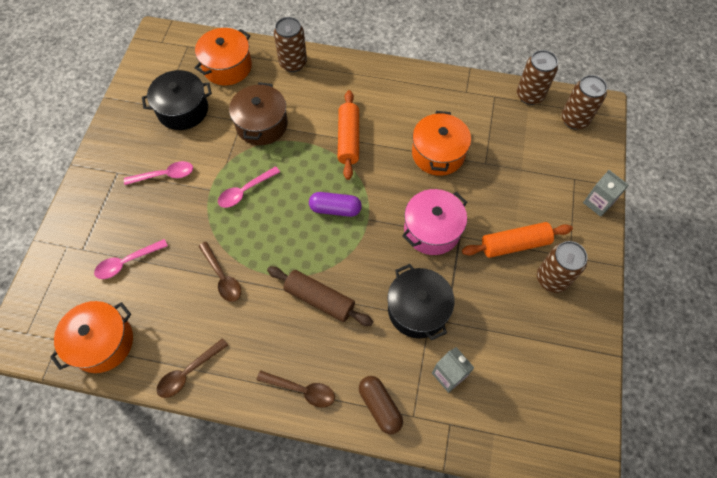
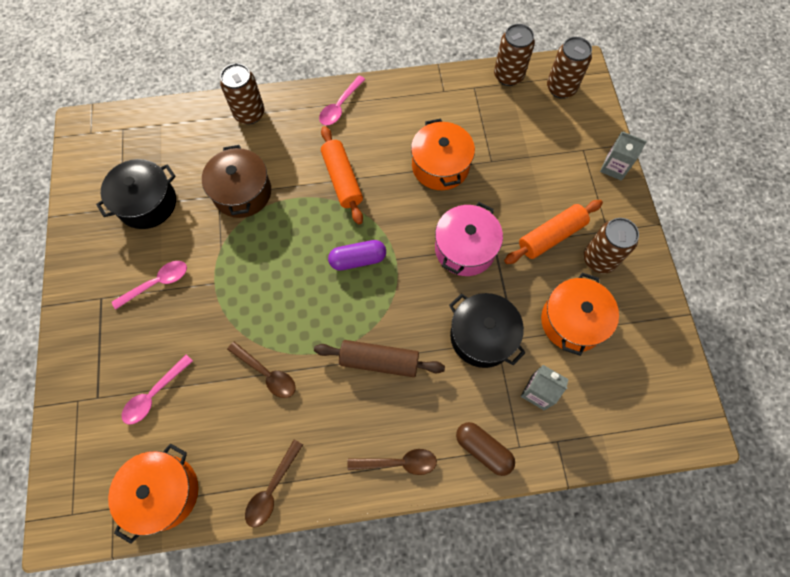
camera: 20 degrees left, 5 degrees up
orange pot [195,28,252,85] -> orange pot moved to [541,273,619,356]
pink spoon [218,166,280,208] -> pink spoon moved to [319,76,366,125]

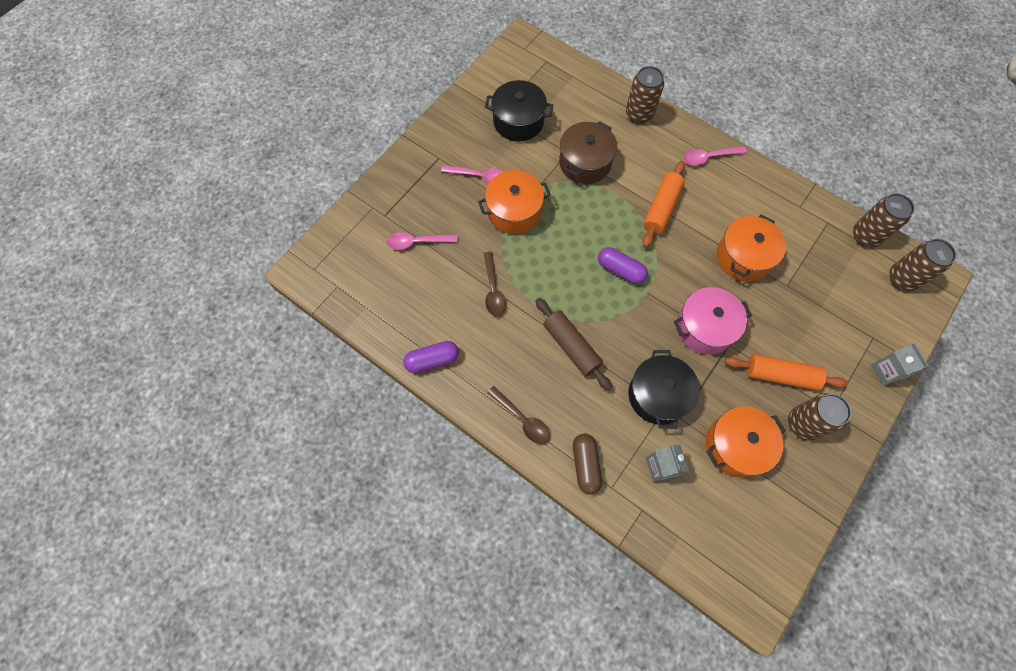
camera: 45 degrees right, 0 degrees up
orange pot [108,443,199,544] -> orange pot moved to [478,170,551,234]
brown spoon [245,440,303,528] -> purple capsule [403,341,459,373]

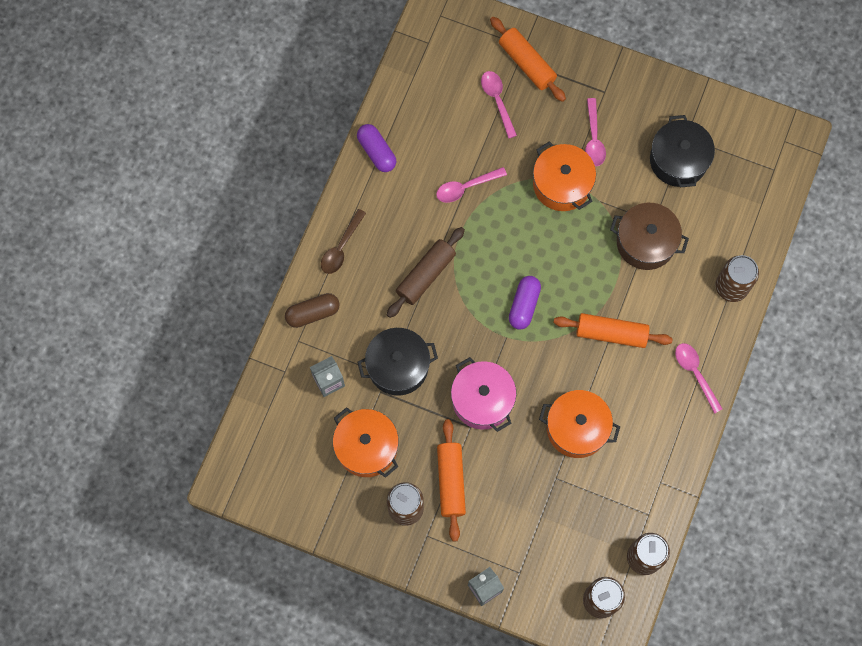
camera: 75 degrees right, 5 degrees up
brown spoon [484,252,506,316] -> pink spoon [436,167,507,203]
none -> orange rolling pin [490,17,566,102]

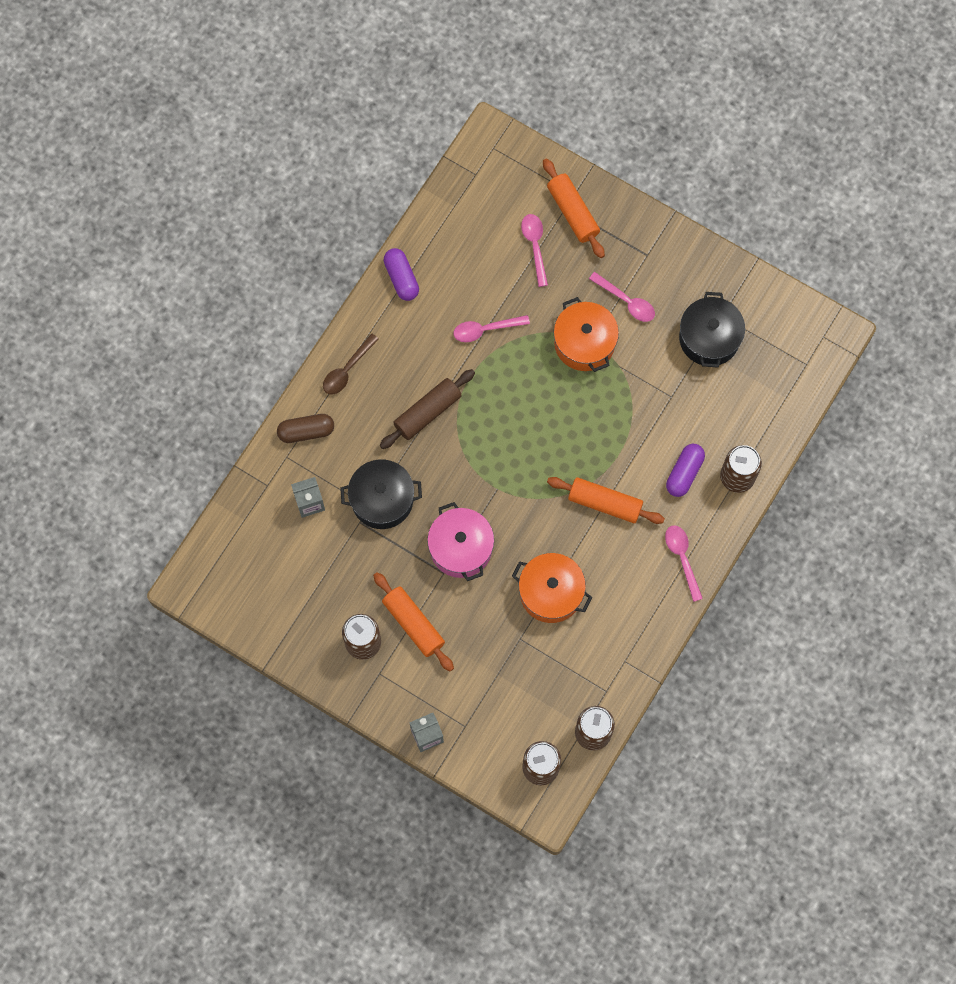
camera: 10 degrees right, 0 degrees up
orange pot [333,407,399,478] -> none
orange rolling pin [437,419,466,541] -> orange rolling pin turned 45 degrees counterclockwise [373,572,454,671]
purple capsule [509,276,541,330] -> purple capsule moved to [666,444,705,497]
pink spoon [585,98,606,166] -> pink spoon turned 60 degrees counterclockwise [589,272,655,322]
brown pot [610,203,689,270] -> none

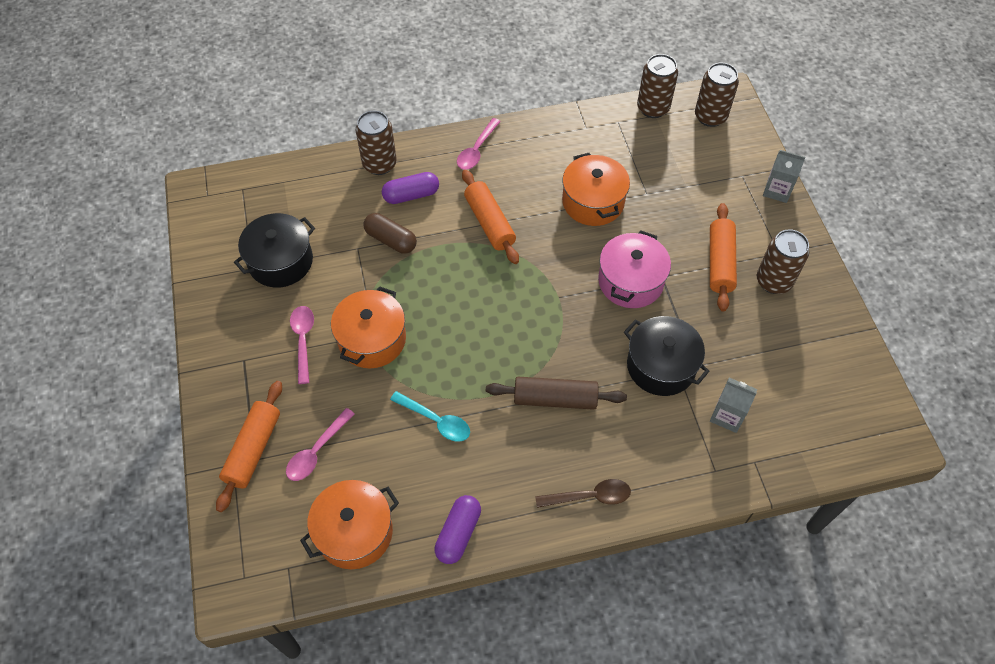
camera: 135 degrees left, 15 degrees down
brown capsule [277,414,334,443] -> brown capsule moved to [363,213,417,254]
pink spoon [454,315,530,342] -> turquoise spoon [390,391,470,442]
none -> orange pot [300,480,399,569]

